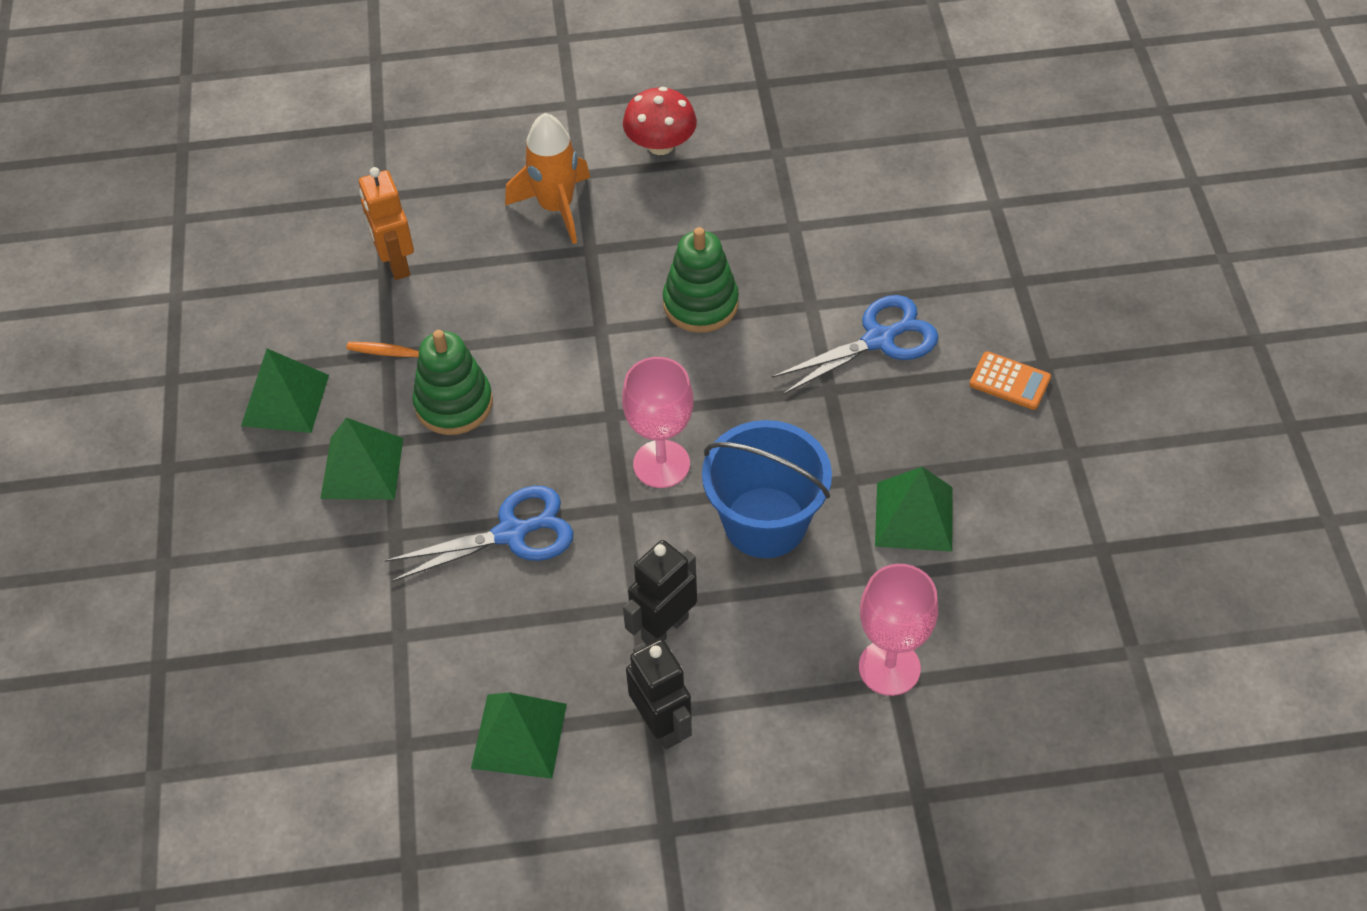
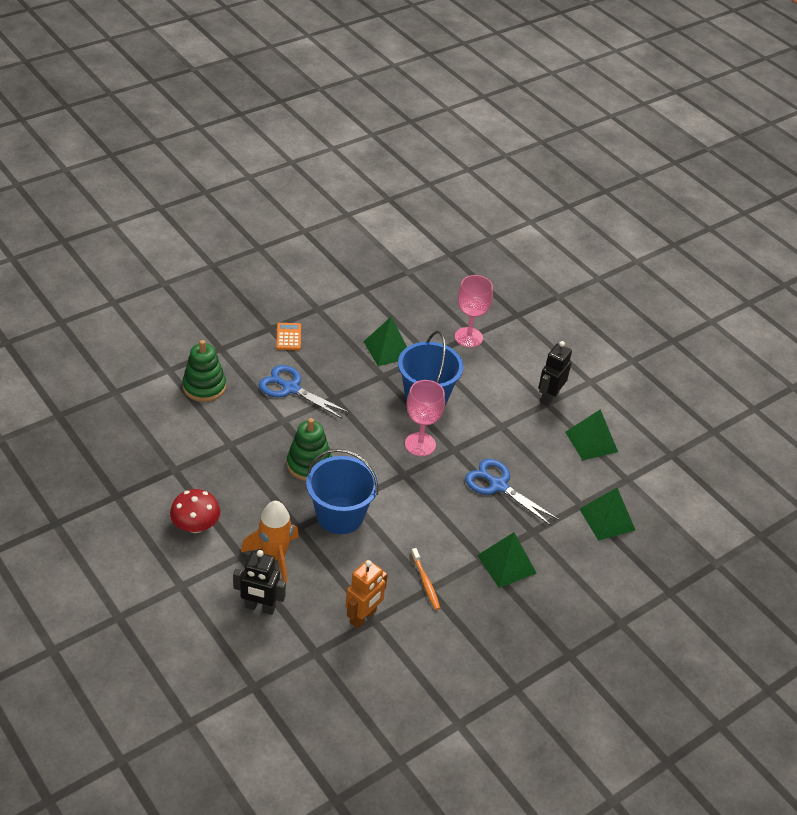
camera: 125 degrees left, 10 degrees down
green pyramid [241,349,329,433] -> green pyramid moved to [580,488,636,541]
green stacking toy [412,330,493,435] -> green stacking toy moved to [182,340,226,402]
black robot [623,540,697,645] -> black robot moved to [233,550,286,615]
none -> blue bucket [306,449,379,534]

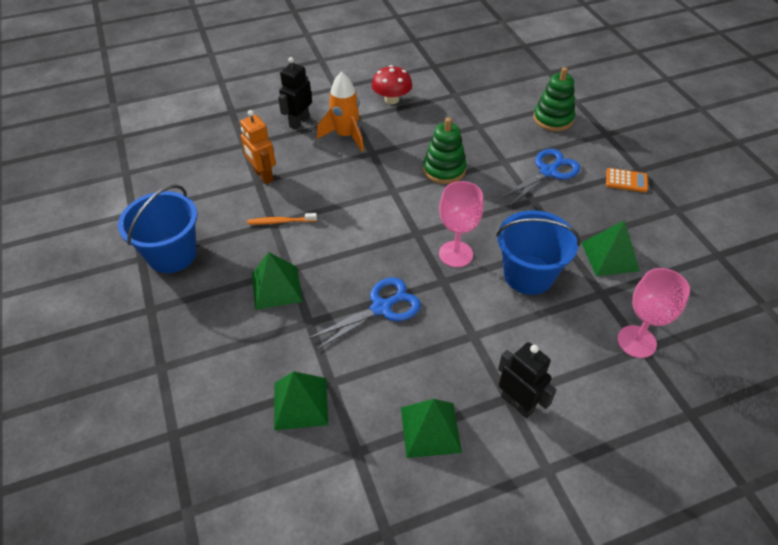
camera: 110 degrees right, 5 degrees up
blue bucket [306,449,379,534] -> blue bucket moved to [118,185,198,273]

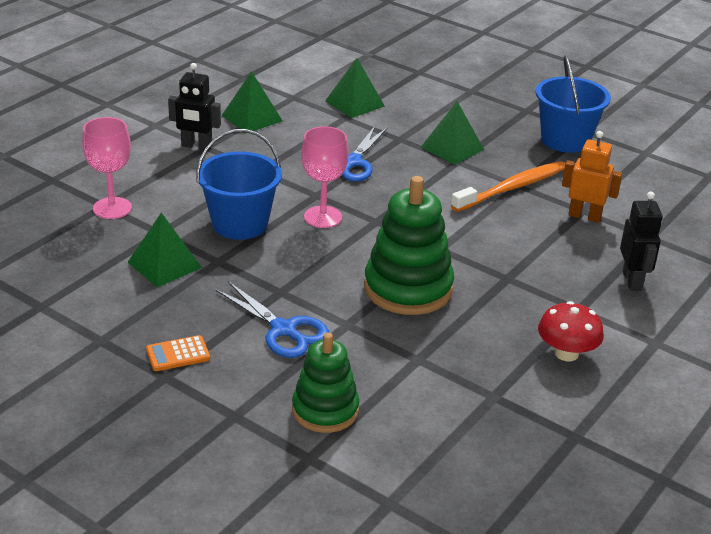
camera: 145 degrees right, 15 degrees down
orange toothbrush [247,213,317,225] -> orange toothbrush [451,161,565,212], size x1.91
orange rocket [317,72,364,152] -> none
green stacking toy [423,118,467,184] -> green stacking toy [364,176,454,315], size x1.52
blue scissors [500,149,580,207] -> blue scissors turned 60 degrees counterclockwise [215,281,329,358]

